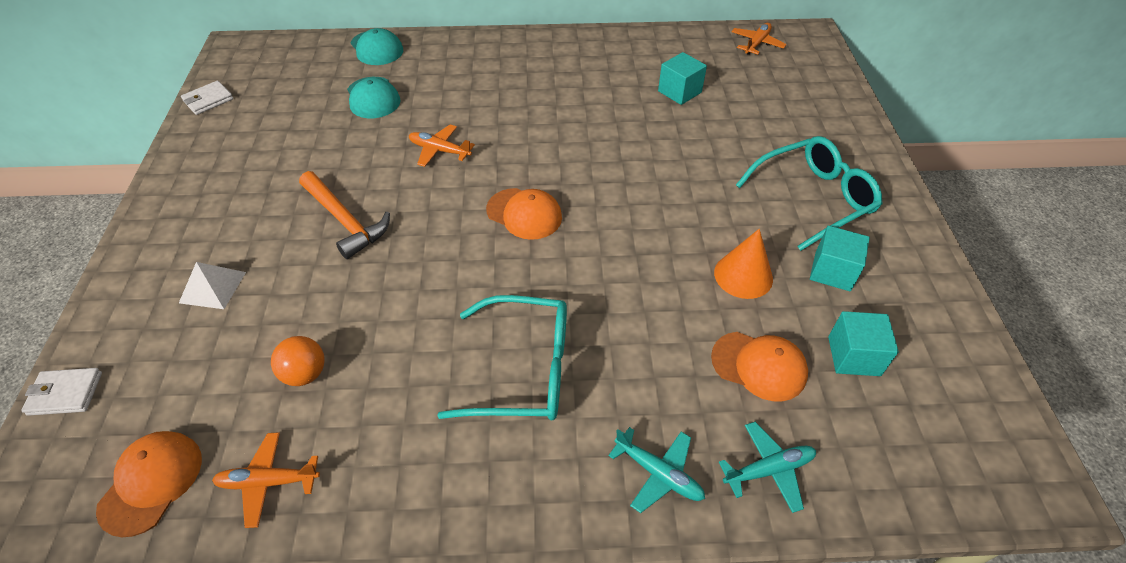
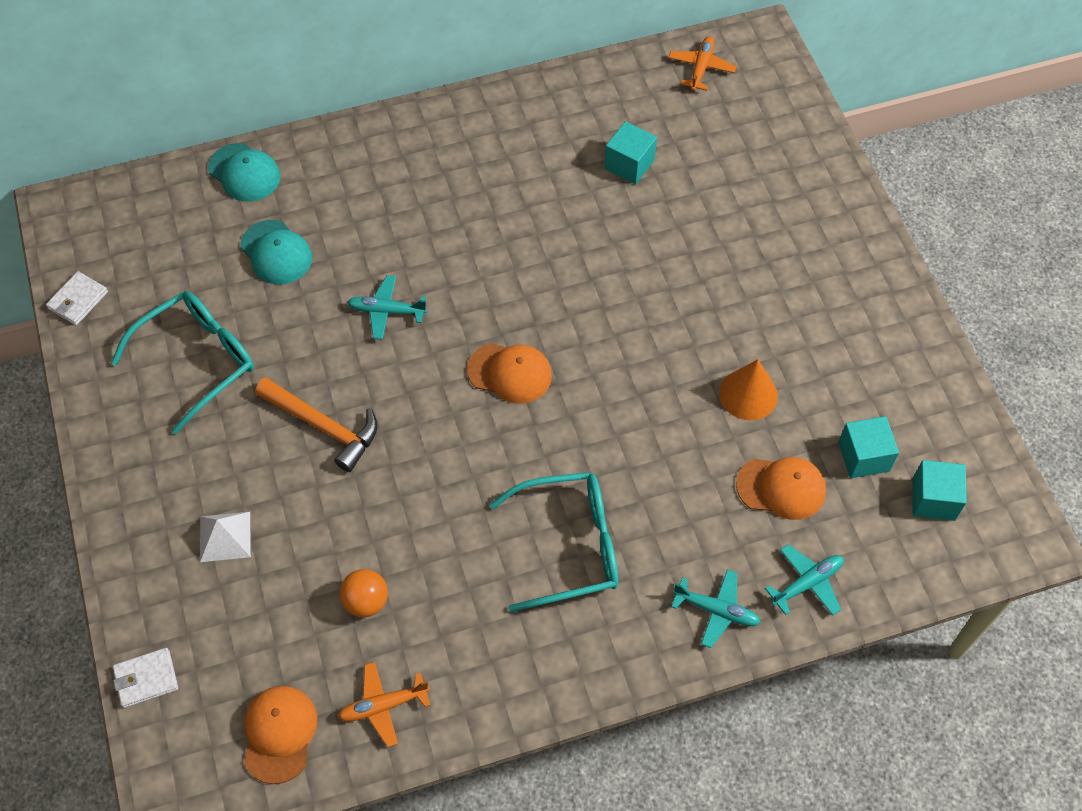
camera: 15 degrees left, 10 degrees up
orange plane [409,125,475,167] -> turquoise plane [347,275,427,340]
turquoise glasses [736,136,882,251] -> turquoise glasses moved to [111,291,254,434]
turquoise cube [810,226,870,292] -> turquoise cube moved to [912,460,967,521]

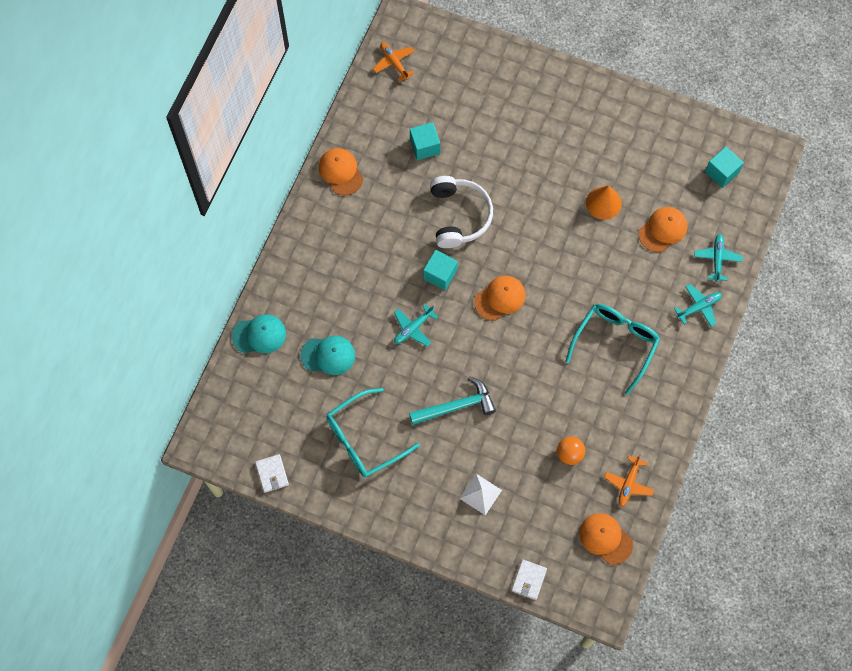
camera: 50 degrees left, 10 degrees up
turquoise glasses [111,291,254,434] -> turquoise glasses turned 120 degrees counterclockwise [326,388,420,478]
orange hammer [255,377,378,472] -> turquoise hammer [409,376,496,425]
turquoise cube [838,416,899,478] -> turquoise cube moved to [423,250,458,290]
none -> orange cap [319,148,363,195]
none -> white headphones [430,176,493,248]

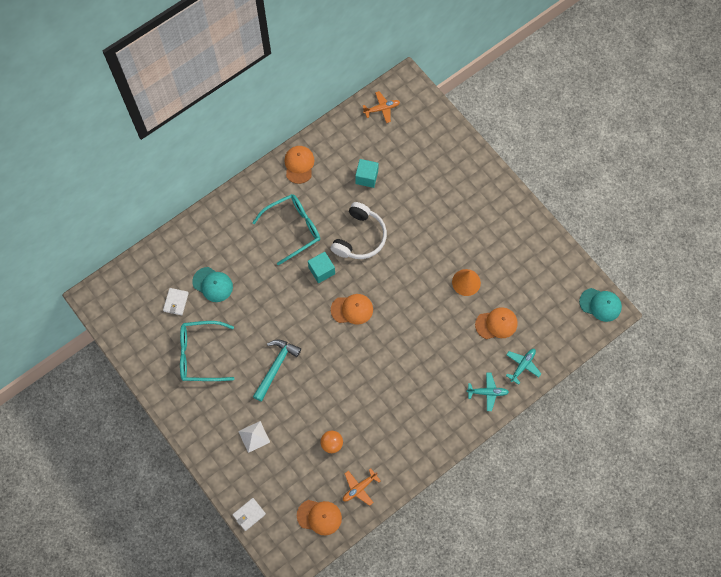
camera: 30 degrees right, 0 degrees up
turquoise cap [232,314,286,353] -> turquoise cap moved to [579,288,622,322]
white wallet [255,454,289,493] -> white wallet moved to [163,288,189,315]
orange plane [373,42,414,82] -> orange plane turned 75 degrees clockwise [363,91,400,123]
turquoise plane [394,304,438,346] -> none
turquoise hammer [409,376,496,425] -> turquoise hammer turned 75 degrees counterclockwise [253,339,301,402]
turquoise glasses [565,304,660,395] -> turquoise glasses moved to [252,194,320,265]
orange cap [579,513,633,565] -> orange cap turned 120 degrees clockwise [297,500,342,535]
turquoise cube [705,146,744,188] -> none

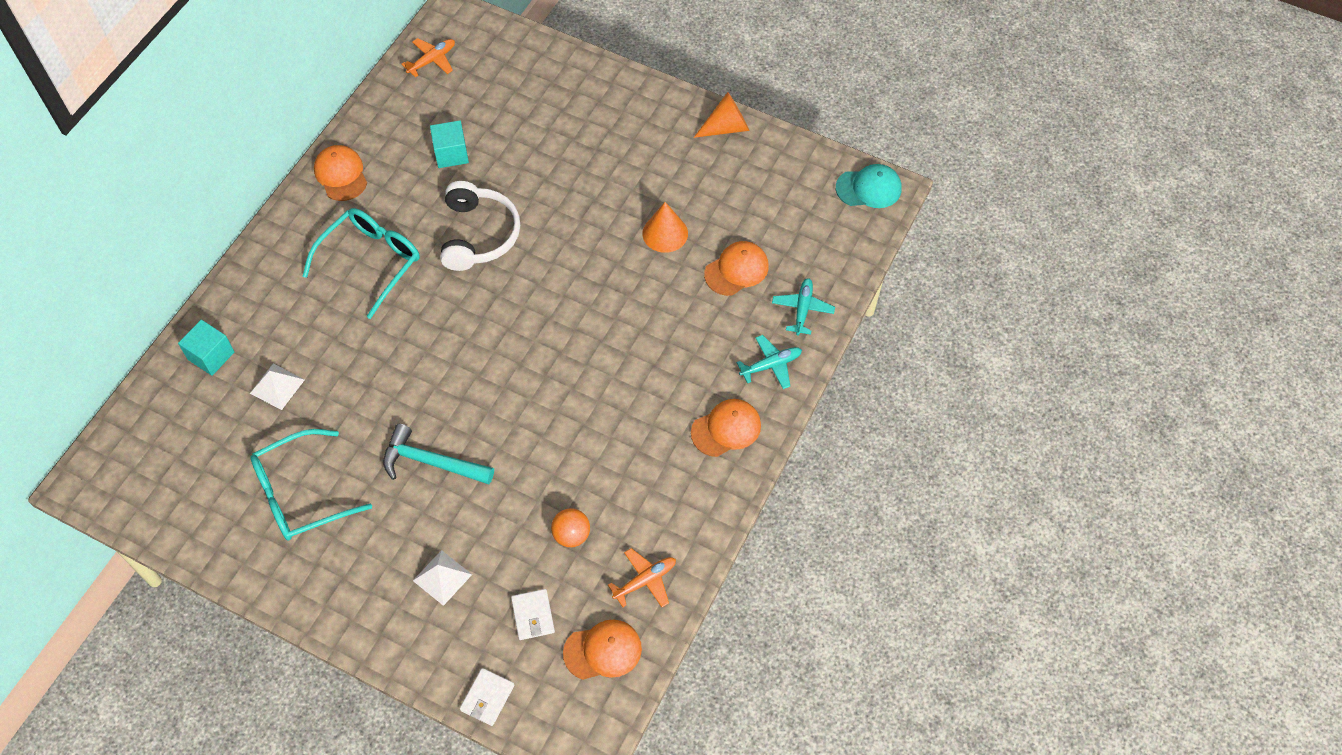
camera: 25 degrees left, 10 degrees down
white wallet [163,288,189,315] -> white wallet moved to [511,589,555,640]
turquoise cap [192,267,233,302] -> white pyramid [250,364,305,410]
turquoise hammer [253,339,301,402] -> turquoise hammer turned 75 degrees counterclockwise [383,424,494,484]
turquoise cube [308,252,335,283] -> turquoise cube moved to [178,320,235,376]
orange cap [331,294,373,325] -> orange cap moved to [691,399,761,457]
orange plane [343,468,381,506] -> orange plane turned 150 degrees counterclockwise [608,548,676,607]
none -> orange cone [694,92,750,138]

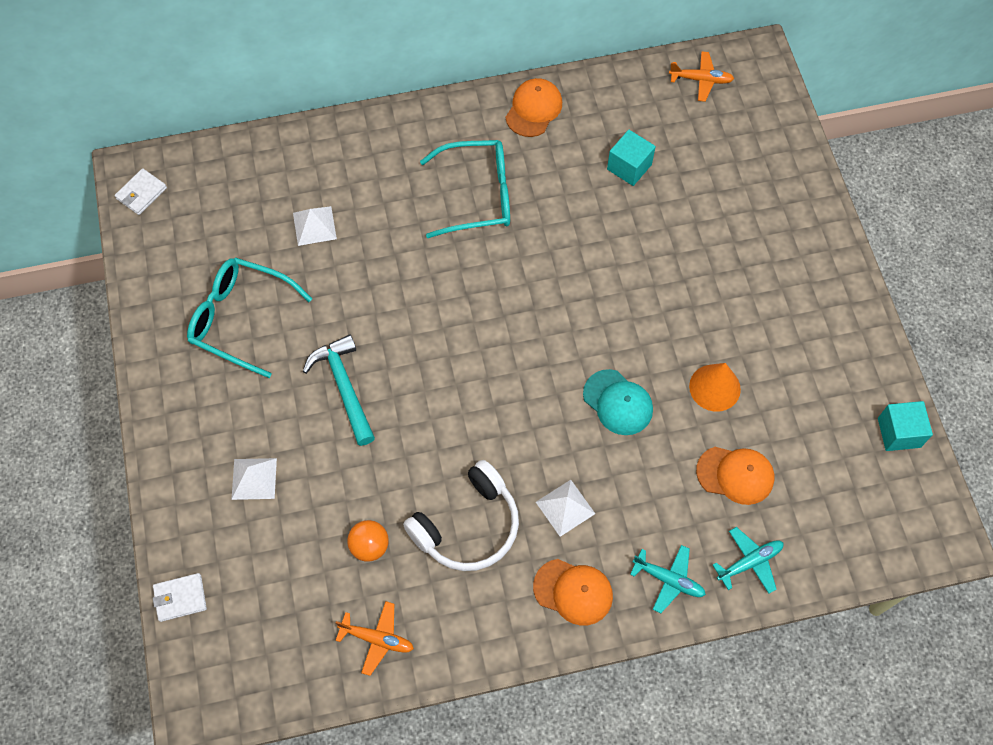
camera: 50 degrees right, 5 degrees up
turquoise cube [178,320,235,376] -> turquoise cube moved to [878,401,933,451]
white headphones [440,181,520,271] -> white headphones moved to [403,460,519,571]
white wallet [511,589,555,640] -> white wallet moved to [115,168,167,215]
orange cap [563,620,642,680] -> none
orange cone [694,92,750,138] -> none
turquoise cap [836,164,902,208] -> turquoise cap moved to [583,369,653,435]
none -> white pyramid [536,480,595,537]

